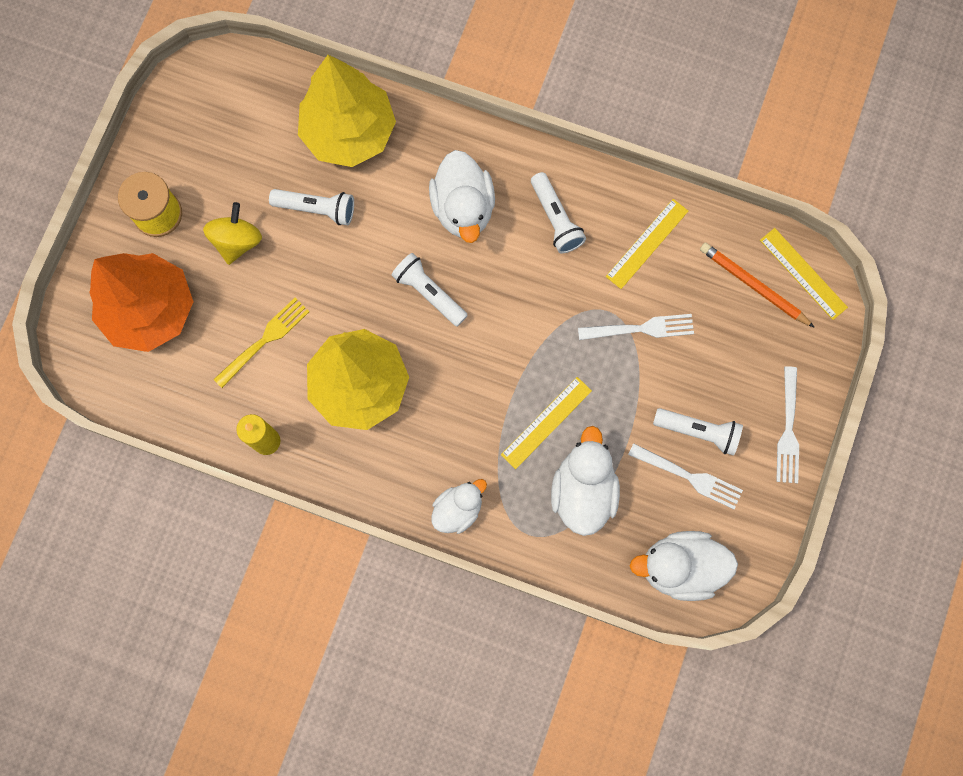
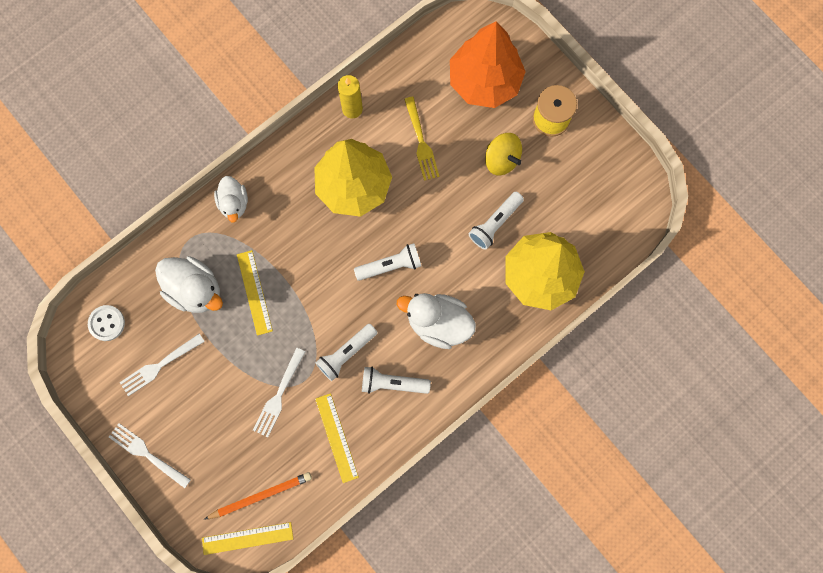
camera: 120 degrees right, 0 degrees up
white duck [630,531,738,601] -> white button [88,305,125,341]
white flashlight [653,408,743,456] -> white flashlight moved to [315,324,378,381]

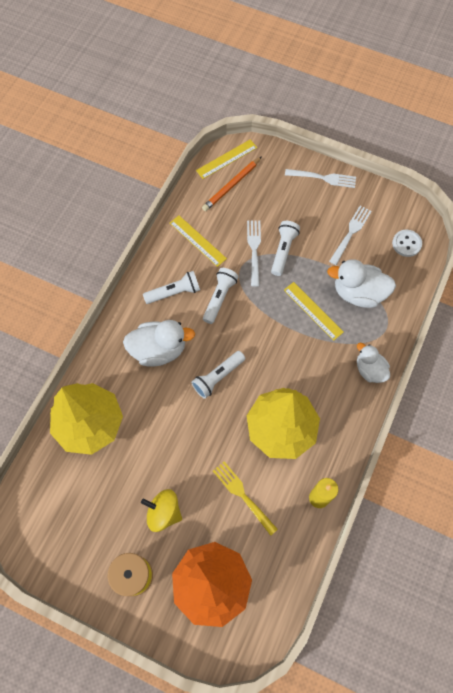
camera: 155 degrees right, 10 degrees down
white flashlight [469,192,524,250] -> white flashlight moved to [271,221,300,276]

